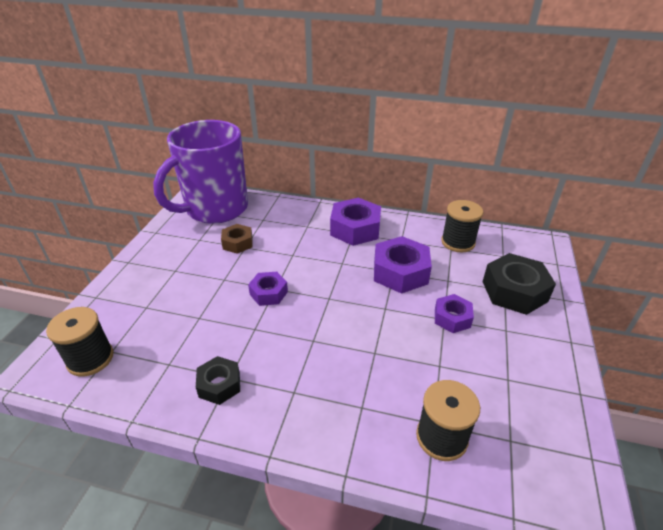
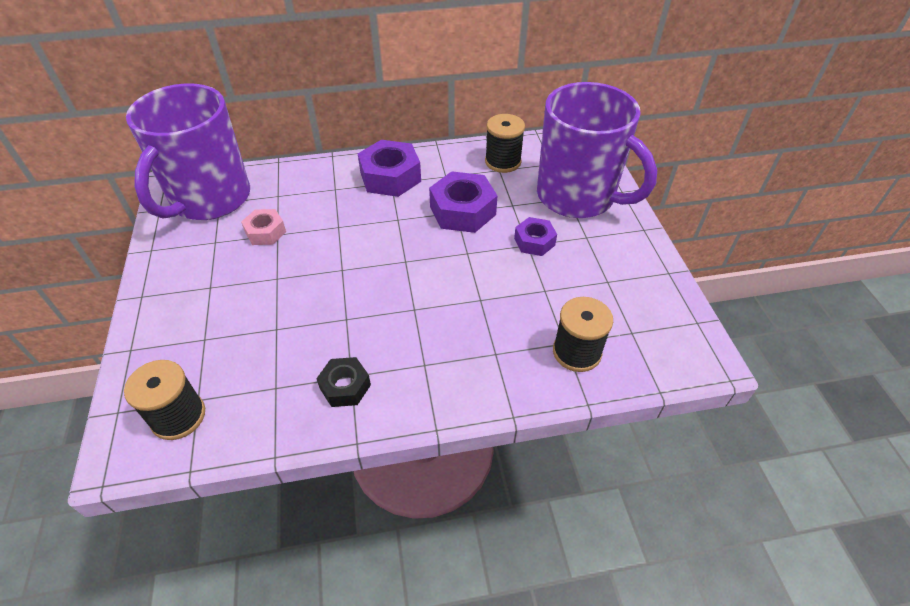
camera: 25 degrees left, 10 degrees up
brown nut [221,224,253,254] -> pink nut [241,209,286,245]
purple nut [248,272,288,306] -> none
black nut [483,253,556,315] -> purple mug [537,82,657,218]

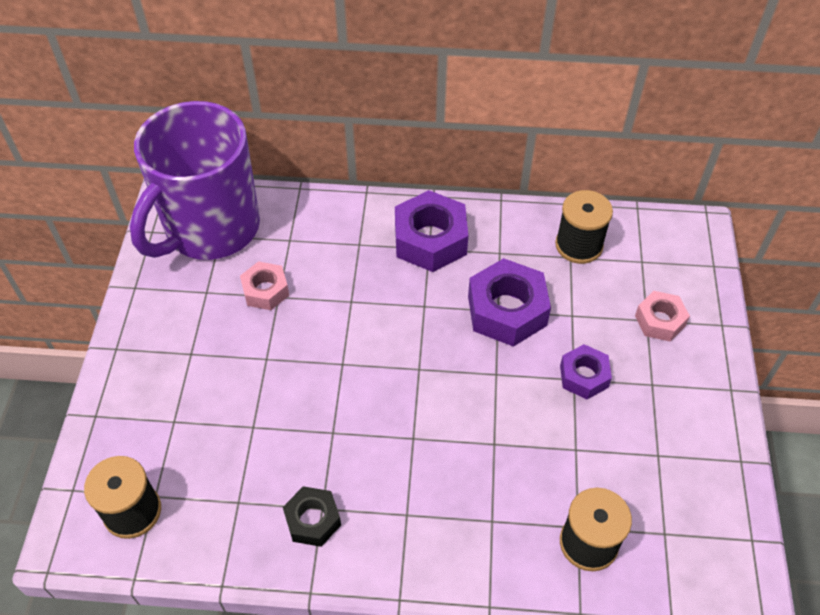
camera: 15 degrees right, 5 degrees up
purple mug [537,82,657,218] -> pink nut [635,291,690,342]

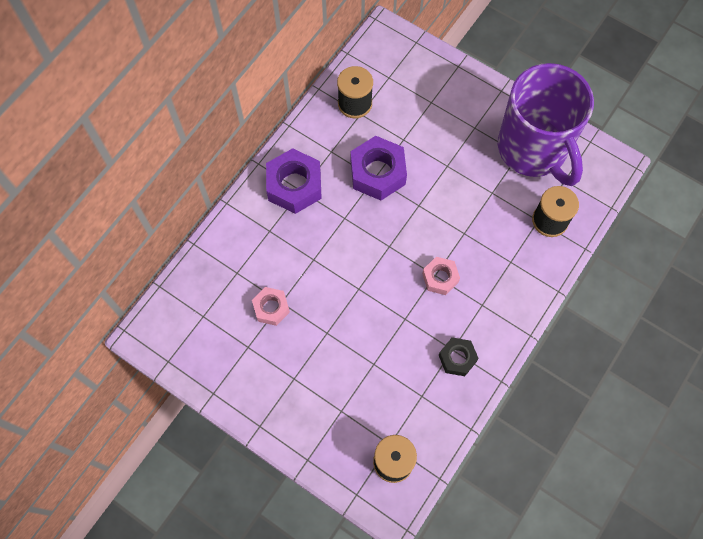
camera: 60 degrees left, 15 degrees up
purple mug [130,101,260,260] -> purple mug moved to [498,63,594,186]
purple nut [560,344,612,399] -> none
pink nut [635,291,690,342] -> pink nut moved to [422,257,460,295]

